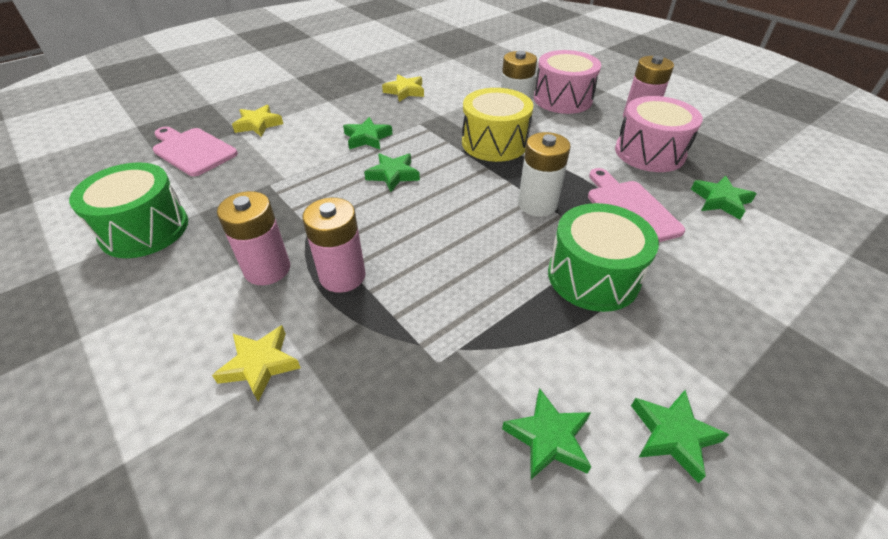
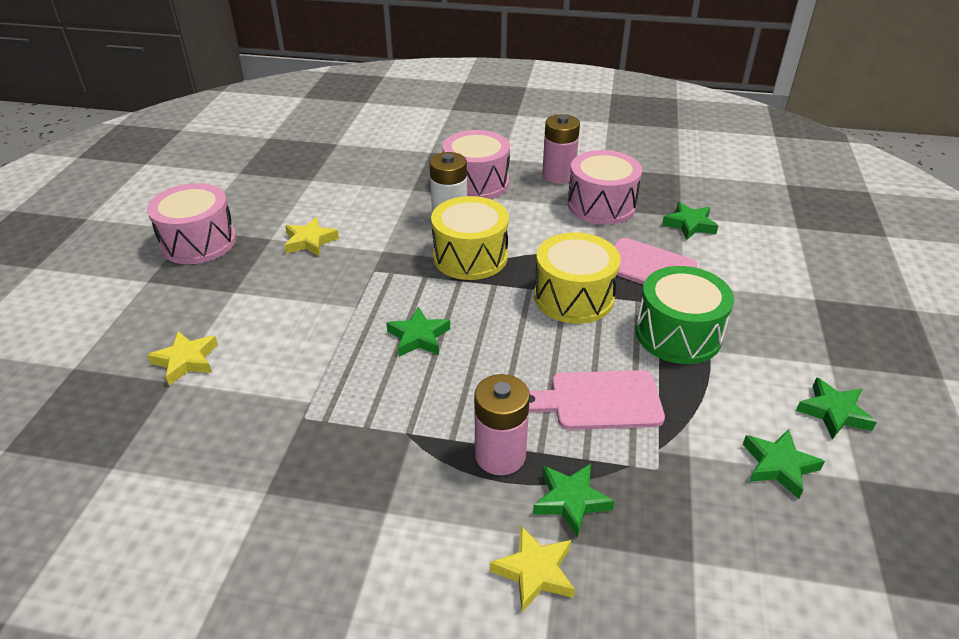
camera: 40 degrees left, 5 degrees down
green drum [69,162,188,258] -> none
pink cutting board [153,127,238,176] -> pink cutting board moved to [529,370,665,430]
pink battery [217,191,290,285] -> none
green star [343,117,392,149] -> green star moved to [533,464,615,538]
white battery [518,132,571,217] -> yellow drum [534,232,621,324]
none -> pink drum [147,183,236,264]

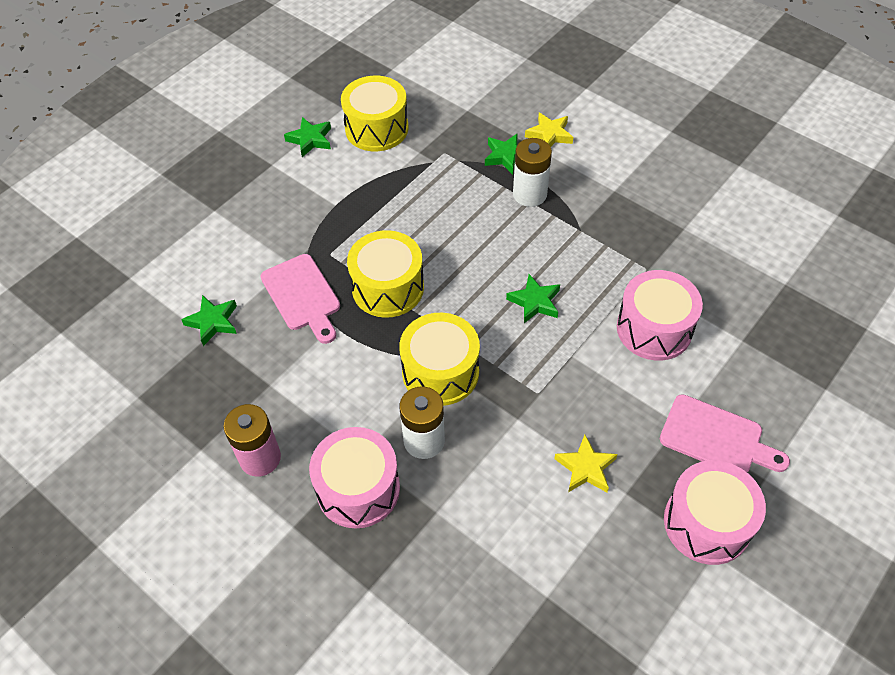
camera: 150 degrees left, 15 degrees up
yellow star [147,331,218,386] -> none
pink battery [474,374,530,475] -> white battery [513,138,552,207]
pink cutting board [529,370,665,430] -> pink cutting board moved to [660,394,790,473]
pink drum [568,150,642,225] -> pink drum moved to [617,270,703,361]
green drum [636,266,734,364] -> none
green star [743,429,825,499] -> yellow drum [341,76,409,151]

